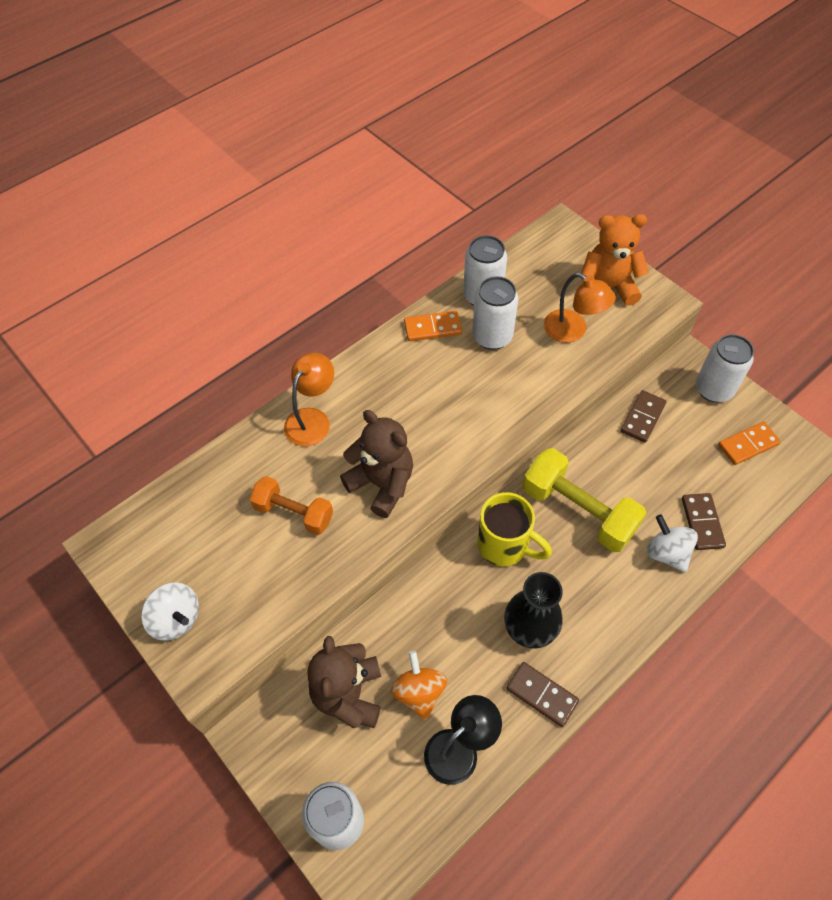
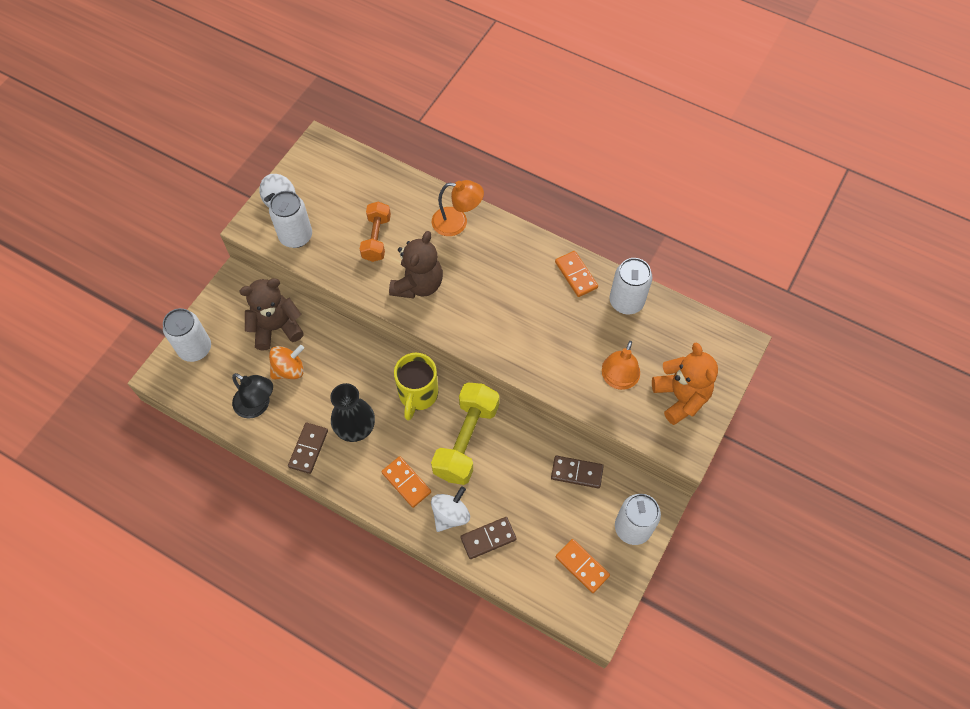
camera: 70 degrees right, 5 degrees up
white can [472,276,519,350] -> white can moved to [269,191,312,248]
none -> orange domino [381,456,431,508]

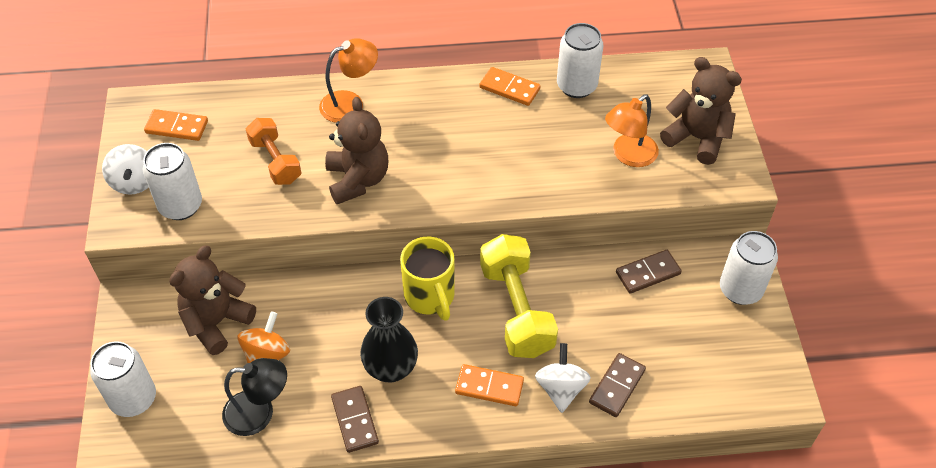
camera: 35 degrees left, 10 degrees down
orange domino [556,539,610,593] -> orange domino moved to [144,109,208,141]
orange lamp [602,341,640,390] -> orange lamp turned 60 degrees clockwise [605,94,659,167]
orange teddy bear [652,343,718,425] -> brown teddy bear [660,57,742,165]

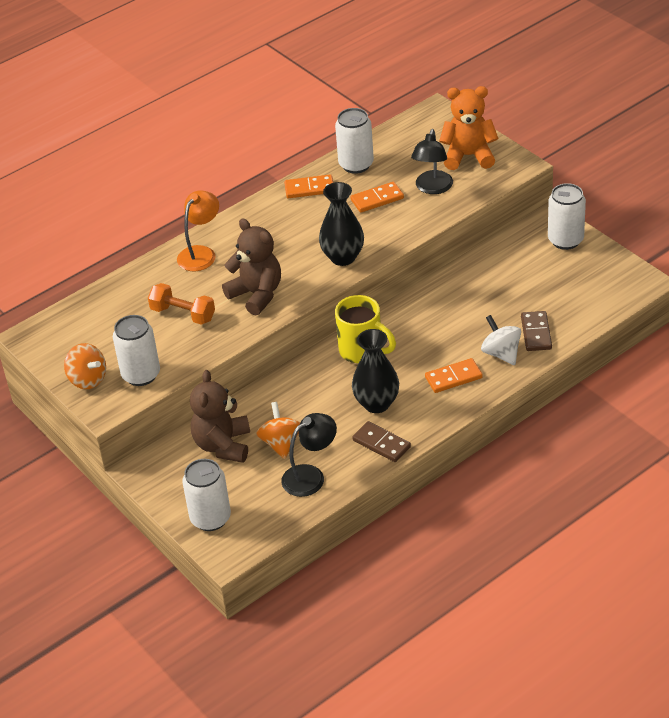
camera: 30 degrees left, 10 degrees down
white spinning top [102,144,148,195] -> orange spinning top [64,343,106,389]
orange domino [144,109,208,141] -> orange domino moved to [351,182,404,213]
yellow dumbbell [480,234,558,358] -> none
orange lamp [605,94,659,167] -> black lamp [411,129,453,194]
brown domino [616,250,682,294] -> none
brown teddy bear [660,57,742,165] -> orange teddy bear [439,86,498,170]
none -> black vase [319,182,364,266]

